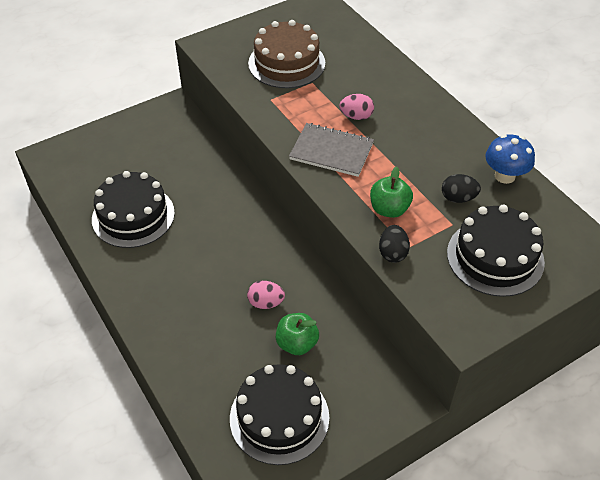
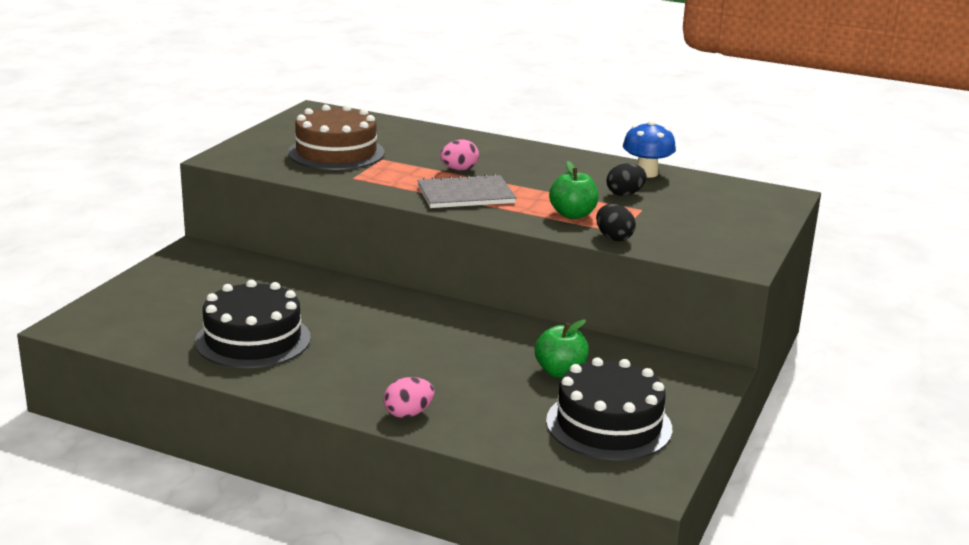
camera: 35 degrees left, 25 degrees down
pink egg [247,281,285,309] -> pink egg moved to [384,377,435,418]
black cake [447,205,545,297] -> none

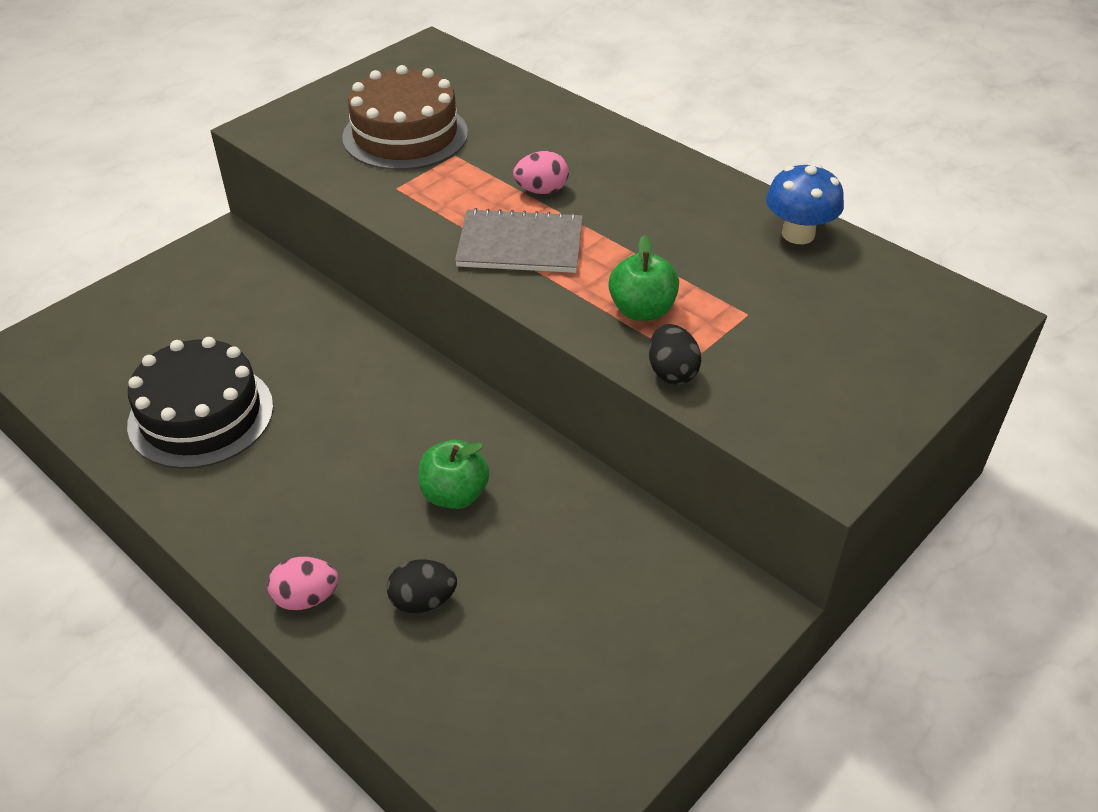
camera: 20 degrees right, 20 degrees up
green apple [535,320,589,378] -> green apple moved to [418,440,490,509]
black cake [546,357,672,461] -> none
black egg [607,163,647,196] -> black egg moved to [387,560,457,613]

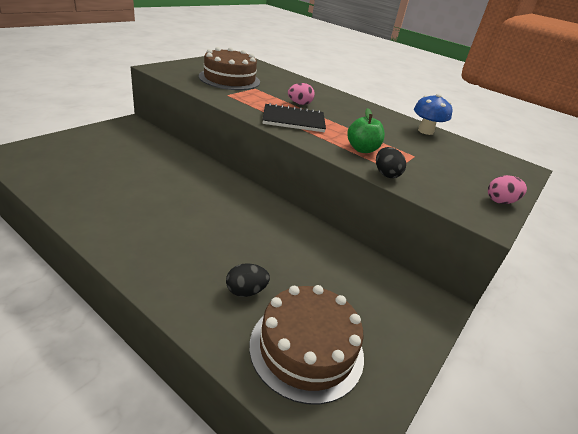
camera: 10 degrees left, 10 degrees down
black cake [127,337,273,469] -> none
pink egg [267,557,338,610] -> pink egg moved to [488,175,527,204]
green apple [418,440,490,509] -> none
grey notebook [455,208,583,273] -> black notebook [263,103,326,132]
none -> brown cake [249,285,364,404]

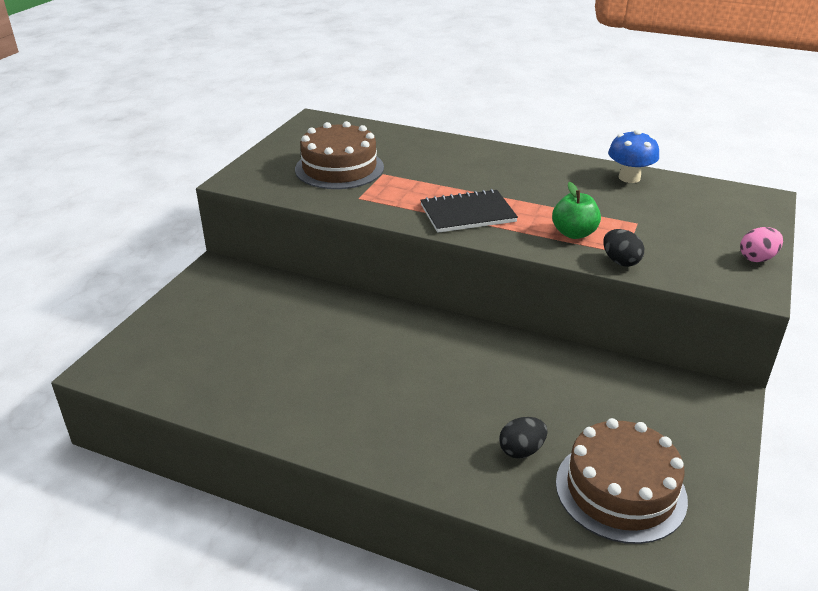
camera: 10 degrees left, 0 degrees up
pink egg [288,83,315,105] -> none

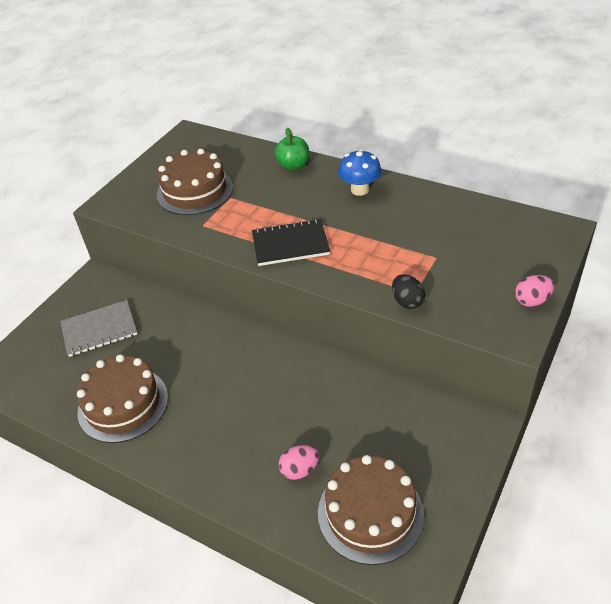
camera: 10 degrees right, 10 degrees up
black egg [499,417,547,458] -> pink egg [279,445,319,480]
green apple [552,182,601,239] -> green apple moved to [275,128,309,170]
blue mushroom [608,129,659,183] -> blue mushroom moved to [338,149,382,196]
none -> grey notebook [60,300,137,357]
none -> brown cake [77,354,168,443]

